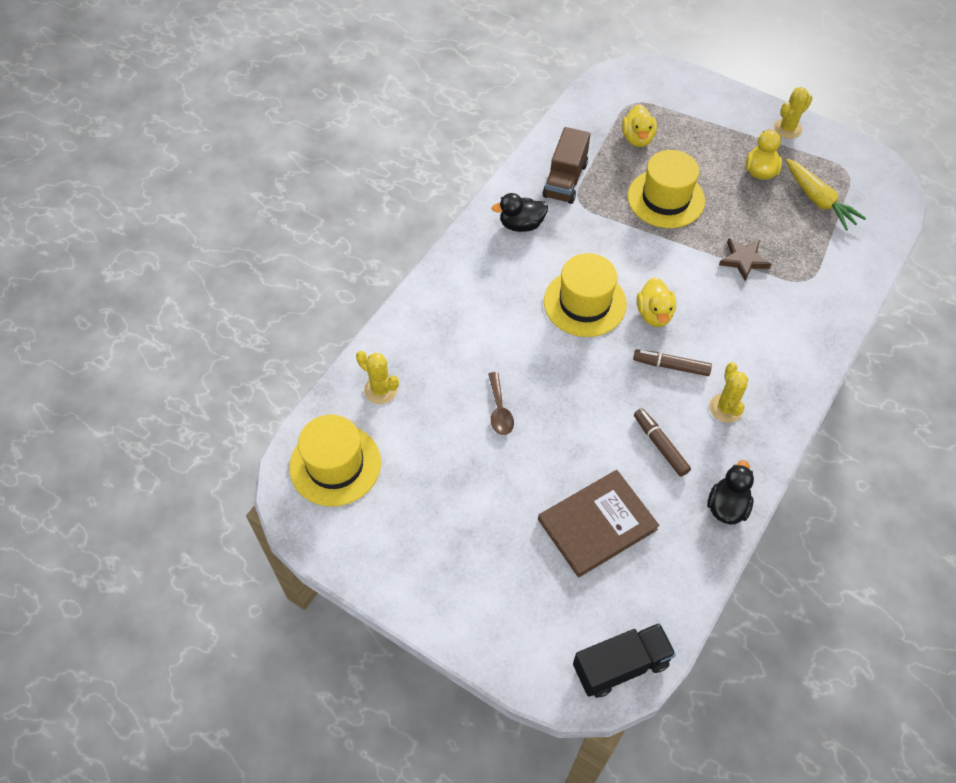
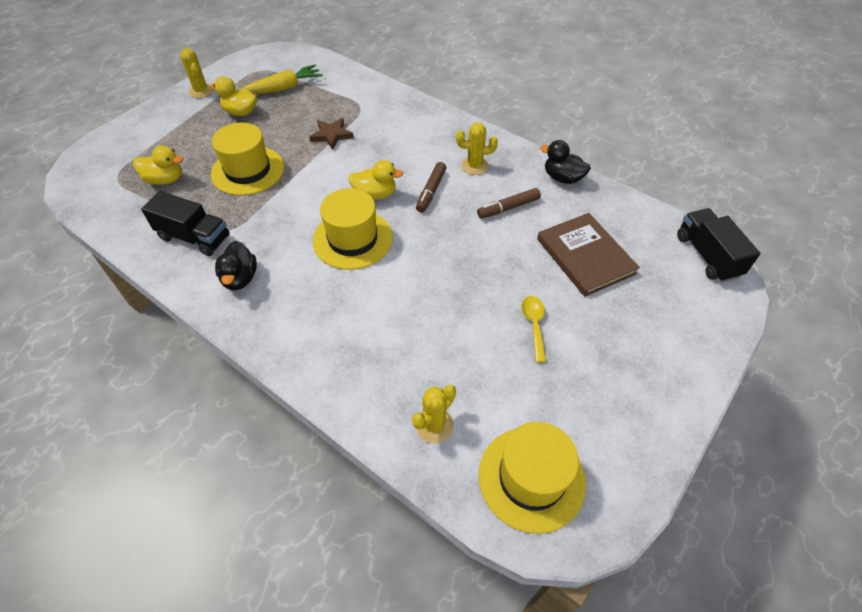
camera: 85 degrees left, 5 degrees down
brown spoon [489,372,514,435] -> none
brown truck [543,127,590,204] -> black truck [141,191,230,256]
none -> yellow spoon [522,296,546,363]

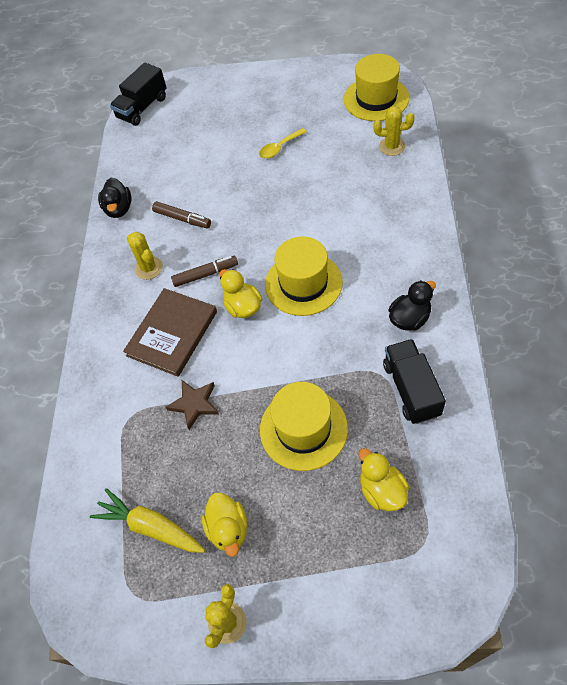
camera: 120 degrees left, 5 degrees up
brown book [537,213,640,297] -> brown book moved to [123,288,217,377]

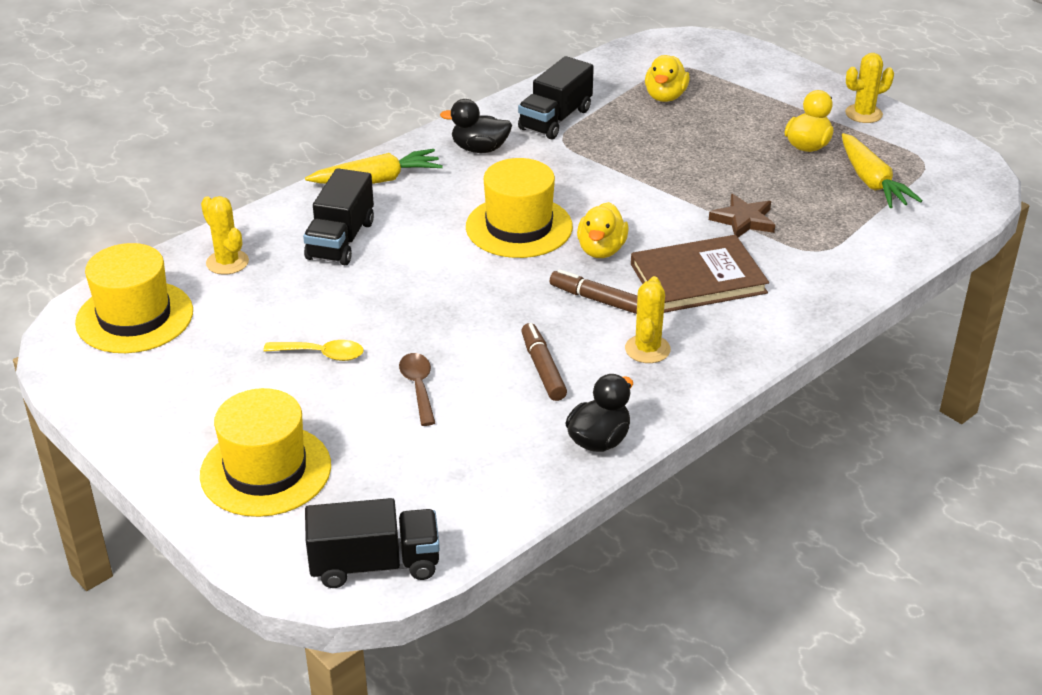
camera: 140 degrees left, 20 degrees down
yellow hat [260,382,348,471] -> yellow hat moved to [200,388,331,517]
none -> black truck [303,168,374,265]
none -> yellow carrot [305,149,443,184]
none -> brown spoon [399,353,435,426]

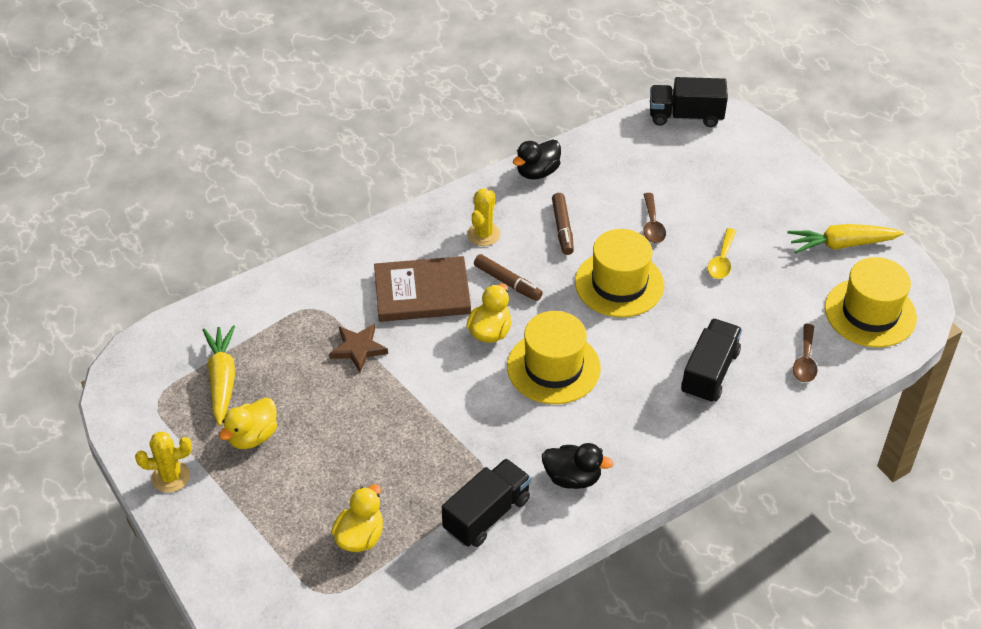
camera: 170 degrees left, 10 degrees up
yellow hat [200,388,331,517] -> yellow hat moved to [575,229,664,317]
yellow cactus [201,196,249,275] -> brown spoon [793,324,817,382]
yellow spoon [263,340,363,361] -> yellow spoon turned 90 degrees counterclockwise [708,228,736,279]
yellow carrot [305,149,443,184] -> yellow carrot moved to [788,224,904,254]

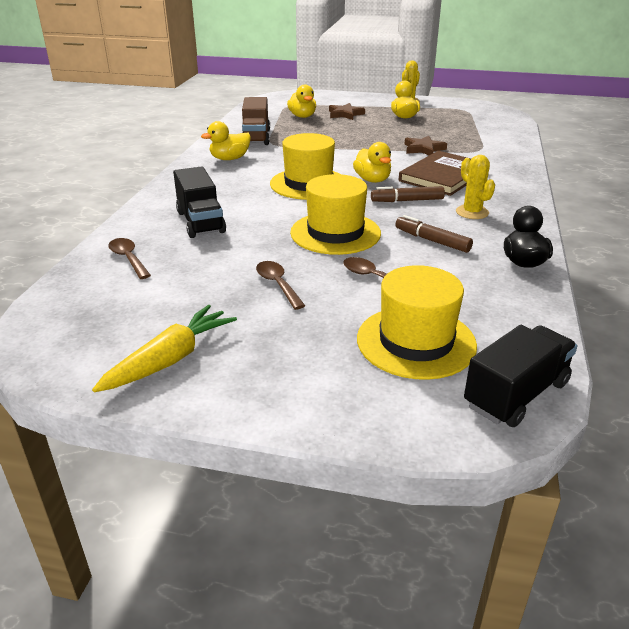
camera: 135 degrees right, 15 degrees down
yellow carrot [203,325,235,426] -> none
black truck [442,459,531,547] -> brown truck [242,97,270,145]
black duck [542,443,613,489] -> yellow duck [201,121,251,160]
yellow spoon [708,228,736,279] -> brown spoon [256,261,305,310]
yellow hat [825,257,917,347] -> yellow hat moved to [357,265,477,380]
none -> brown star [329,103,365,120]

